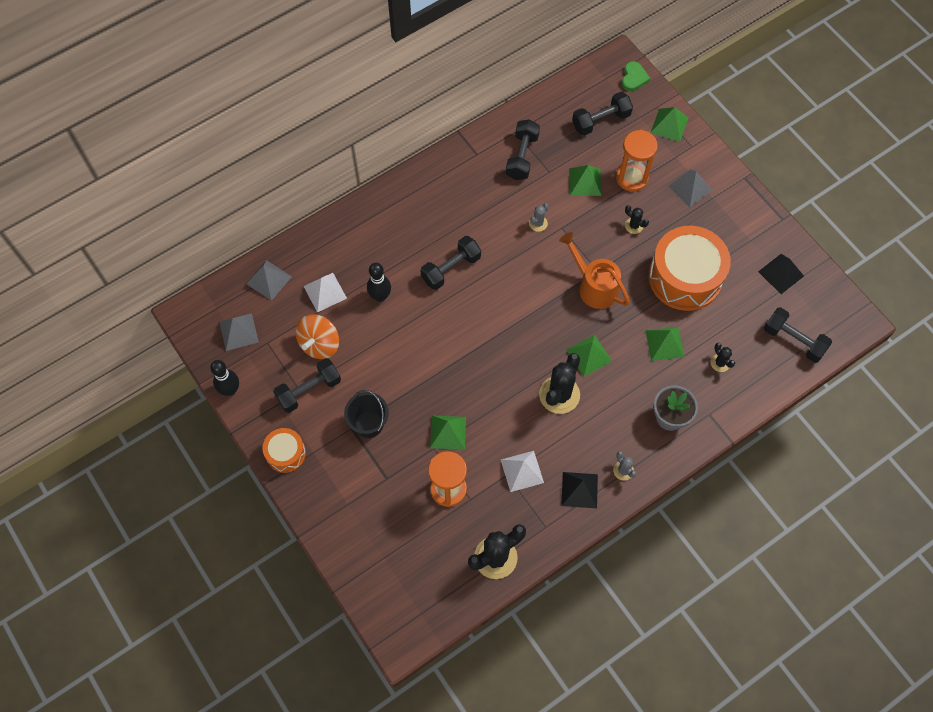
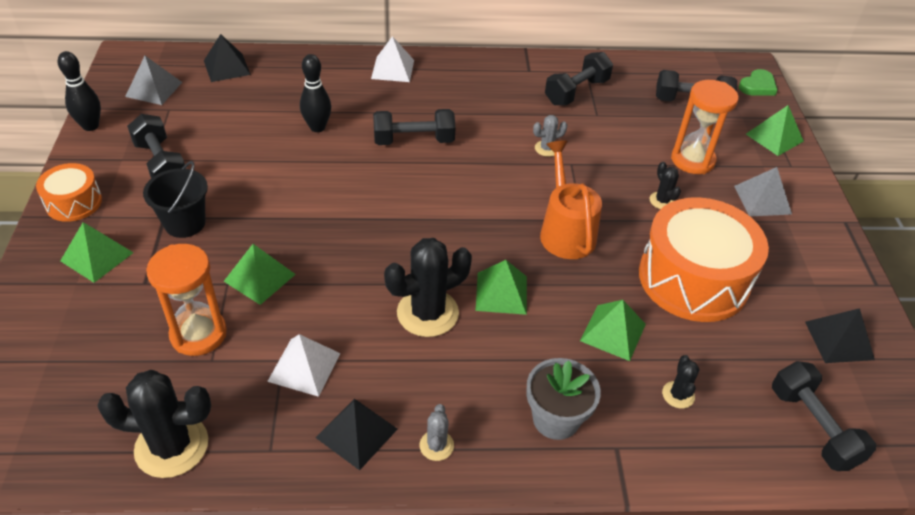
camera: 30 degrees right, 20 degrees down
grey pyramid [246,260,292,301] -> black pyramid [204,34,251,82]
black dumbbell [273,358,341,413] -> black dumbbell turned 60 degrees clockwise [127,114,186,178]
orange spinning top [296,314,339,359] -> none
white pyramid [304,273,347,312] -> white pyramid moved to [371,36,414,82]
green pyramid [569,165,602,196] -> green pyramid moved to [60,222,134,283]

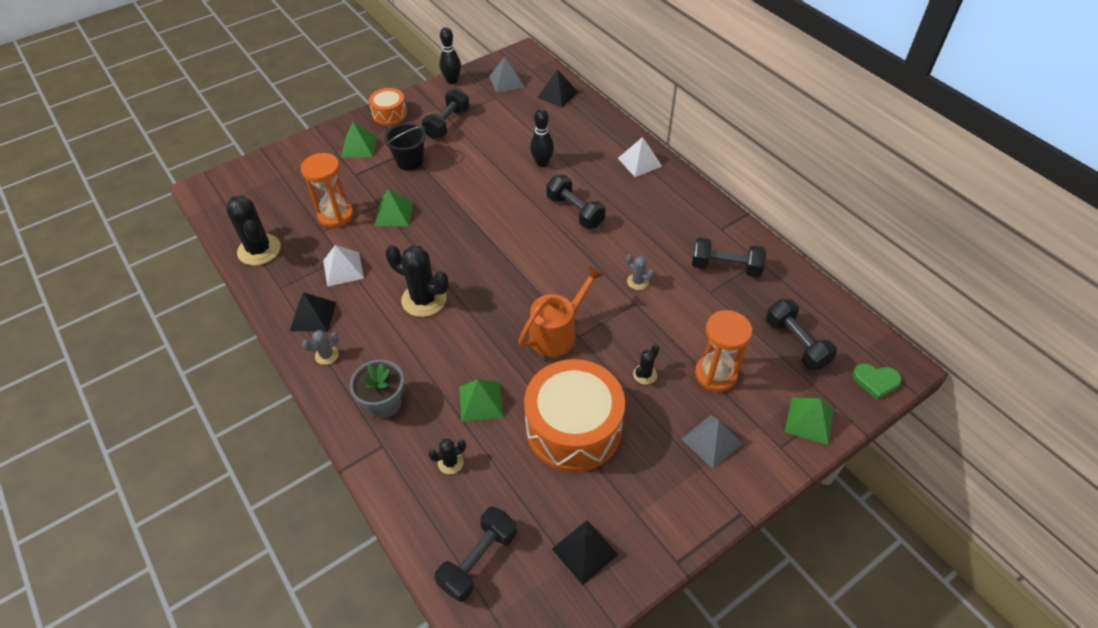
camera: 60 degrees right, 5 degrees up
green pyramid [476,260,527,315] -> none

